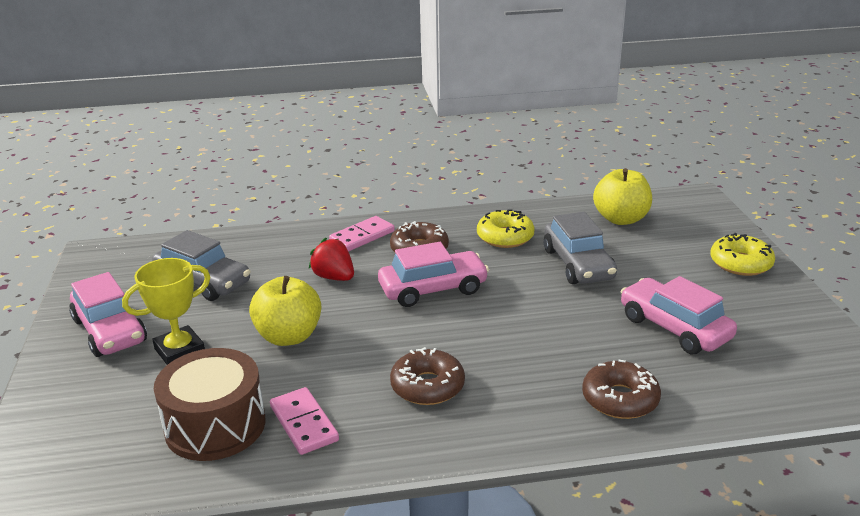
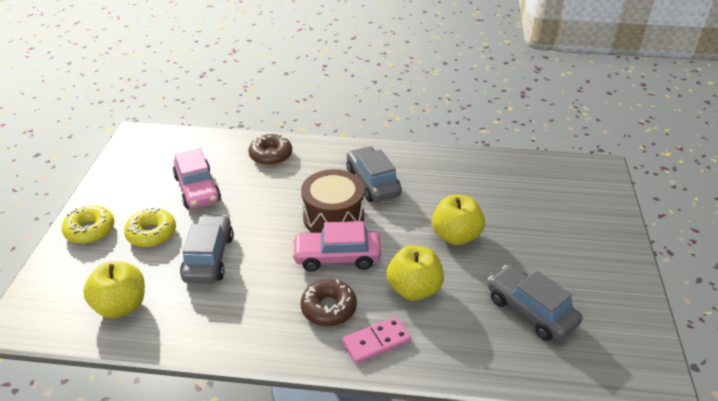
camera: 165 degrees left, 10 degrees up
pink car [69,272,147,357] -> none
yellow trophy [122,258,210,365] -> none
brown drum [154,348,266,461] -> brown drum moved to [301,169,364,233]
pink domino [270,387,339,455] -> none
red strawberry [309,238,354,281] -> yellow apple [387,245,444,301]
brown donut [390,347,465,405] -> grey car [347,146,402,202]
yellow donut [477,209,535,248] -> yellow donut moved to [124,207,176,247]

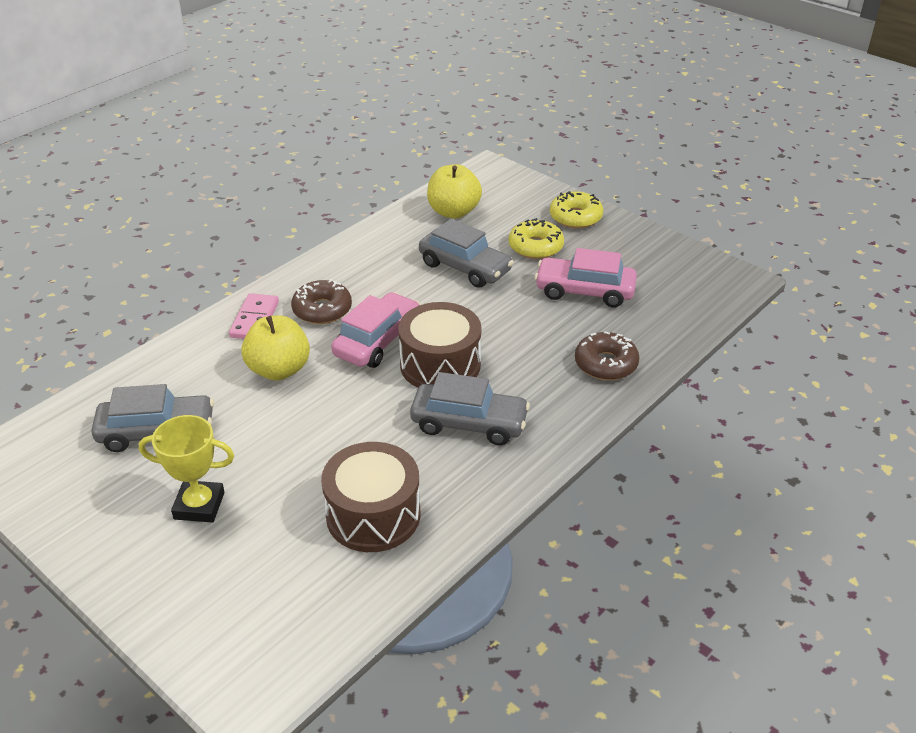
camera: 125 degrees right, 0 degrees up
yellow apple [432,195,485,245] -> none
none -> yellow trophy [139,415,234,523]
none -> brown drum [321,442,420,552]

